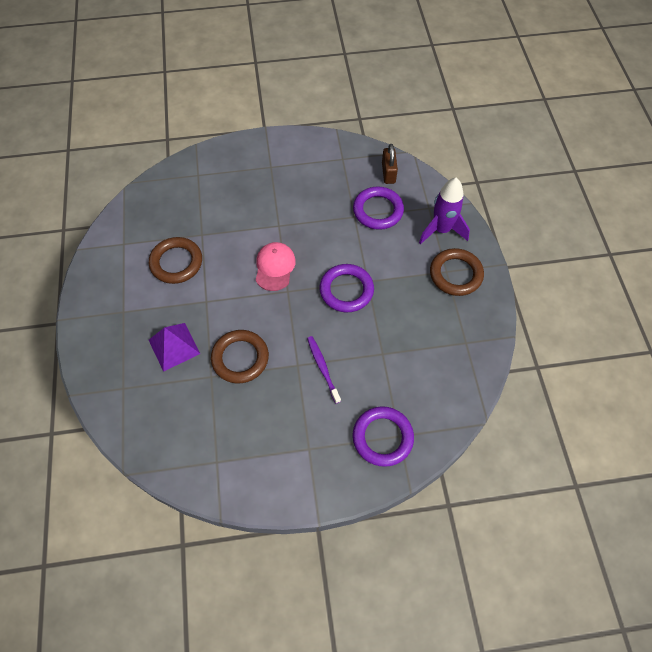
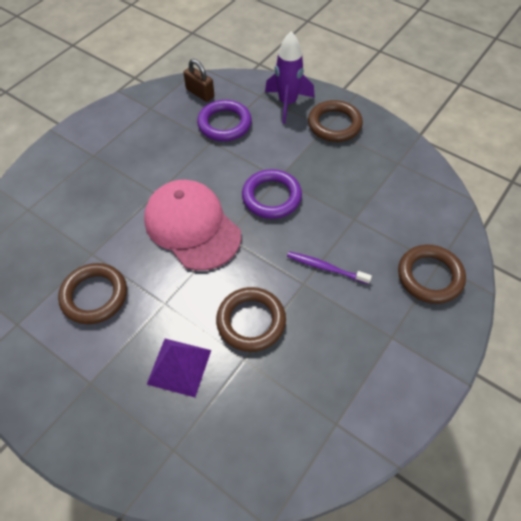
camera: 45 degrees left, 5 degrees down
pink cap [256,242,296,291] -> pink cap [144,180,241,271], size x1.73
purple ring [352,406,414,467] -> brown ring [398,245,466,304]

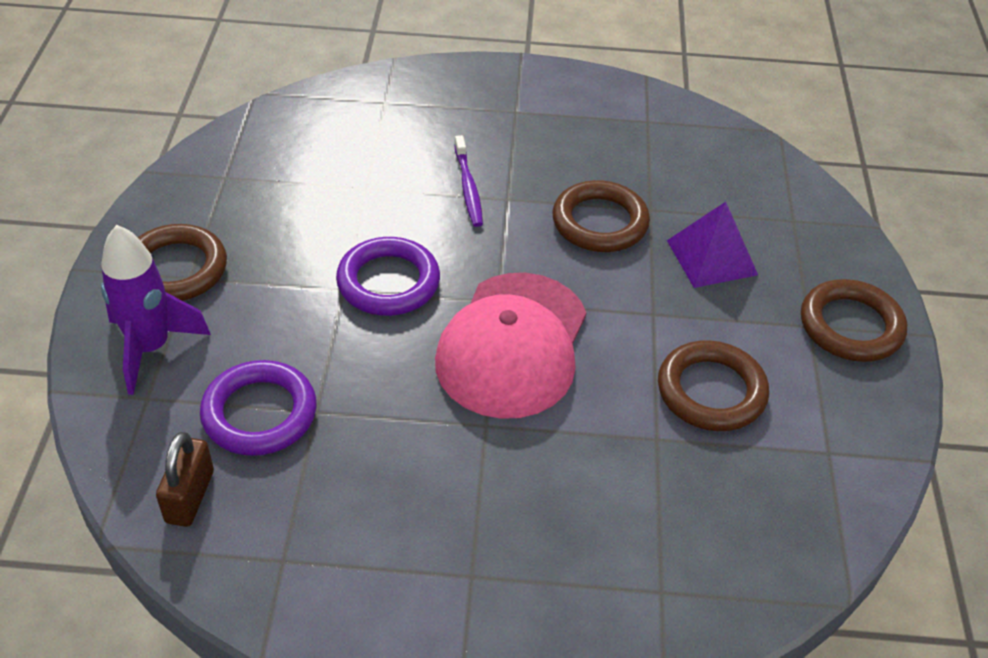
camera: 125 degrees left, 10 degrees down
brown ring [398,245,466,304] -> brown ring moved to [801,279,907,362]

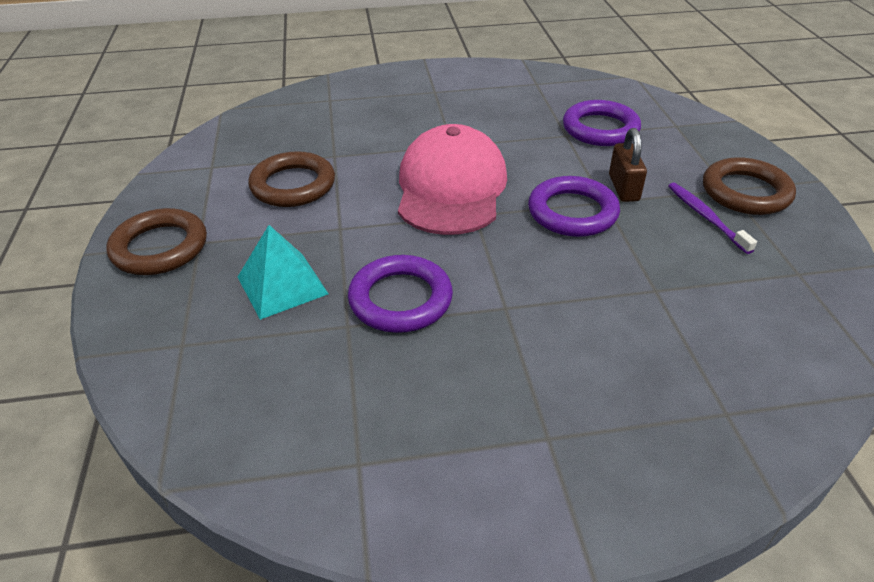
camera: 170 degrees right, 5 degrees down
purple rocket [101,225,211,395] -> none
brown padlock [156,432,214,527] -> brown padlock moved to [609,128,647,202]
purple toothbrush [454,135,483,227] -> purple toothbrush moved to [668,182,757,254]
brown ring [552,180,650,252] -> purple ring [348,255,453,333]
purple pyramid [667,202,758,288] -> turquoise pyramid [238,225,329,320]

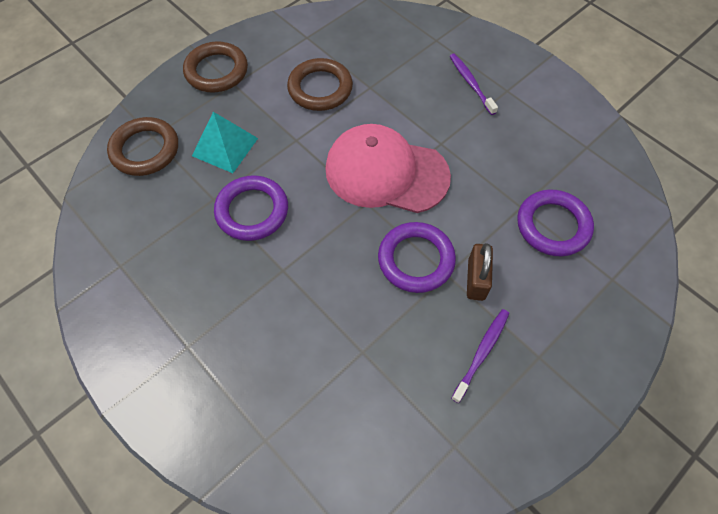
camera: 55 degrees right, 20 degrees up
pink cap [398,124,507,235] -> pink cap turned 135 degrees counterclockwise [325,124,451,213]
brown padlock [609,128,647,202] -> brown padlock turned 45 degrees counterclockwise [467,243,493,301]
brown ring [703,157,796,215] -> brown ring moved to [107,117,178,176]
none -> purple toothbrush [450,53,498,115]

